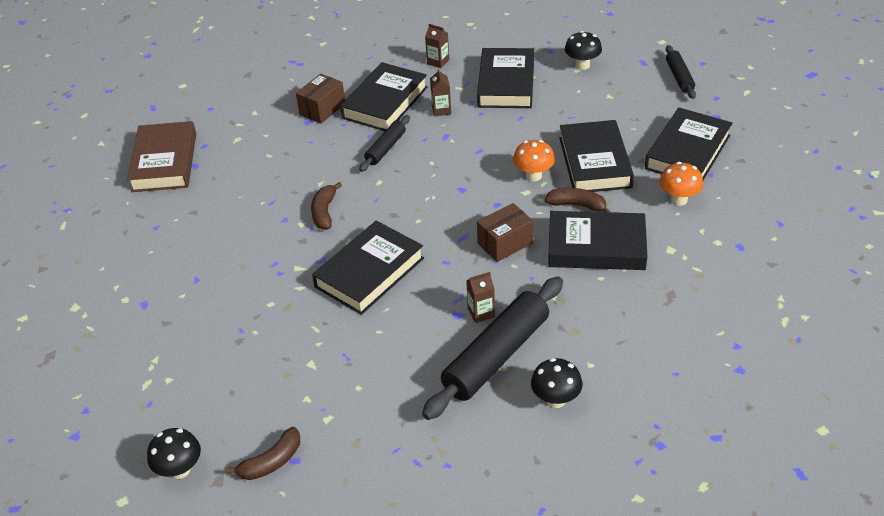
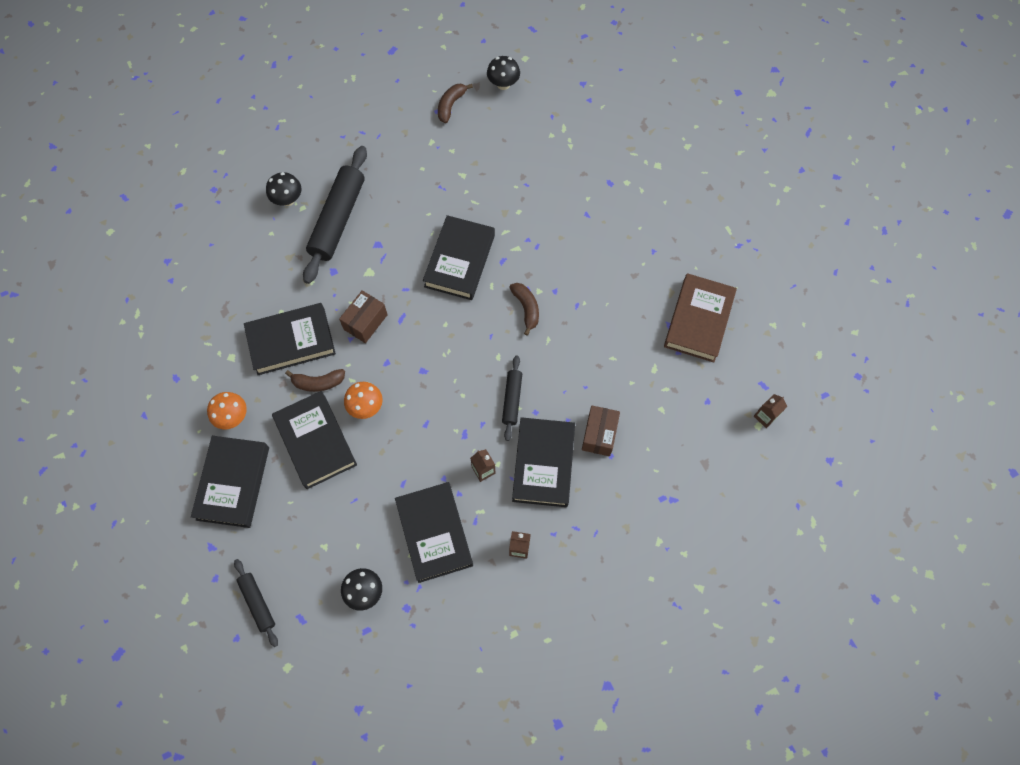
camera: 155 degrees right, 25 degrees up
brown book [127,121,196,192] -> brown book turned 45 degrees clockwise [664,273,737,362]
brown carton [466,272,495,323] -> brown carton moved to [754,394,787,428]

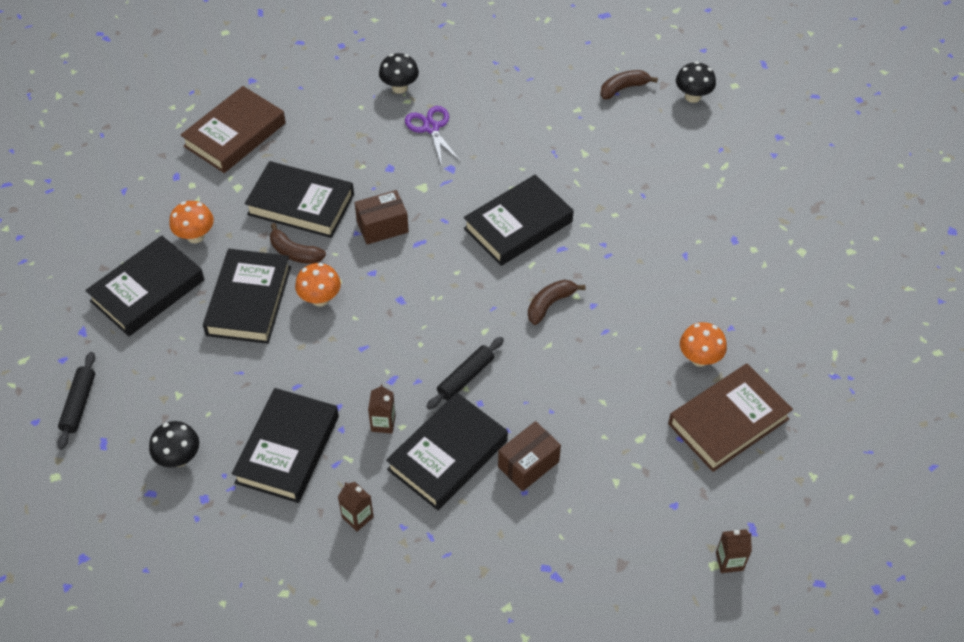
camera: 35 degrees right, 15 degrees down
black rolling pin [303,146,367,284] -> purple scissors [405,106,461,167]
brown banana [509,283,539,335] -> brown banana turned 150 degrees counterclockwise [528,280,586,325]
none -> brown book [181,86,286,173]
none -> orange mushroom [680,322,727,367]

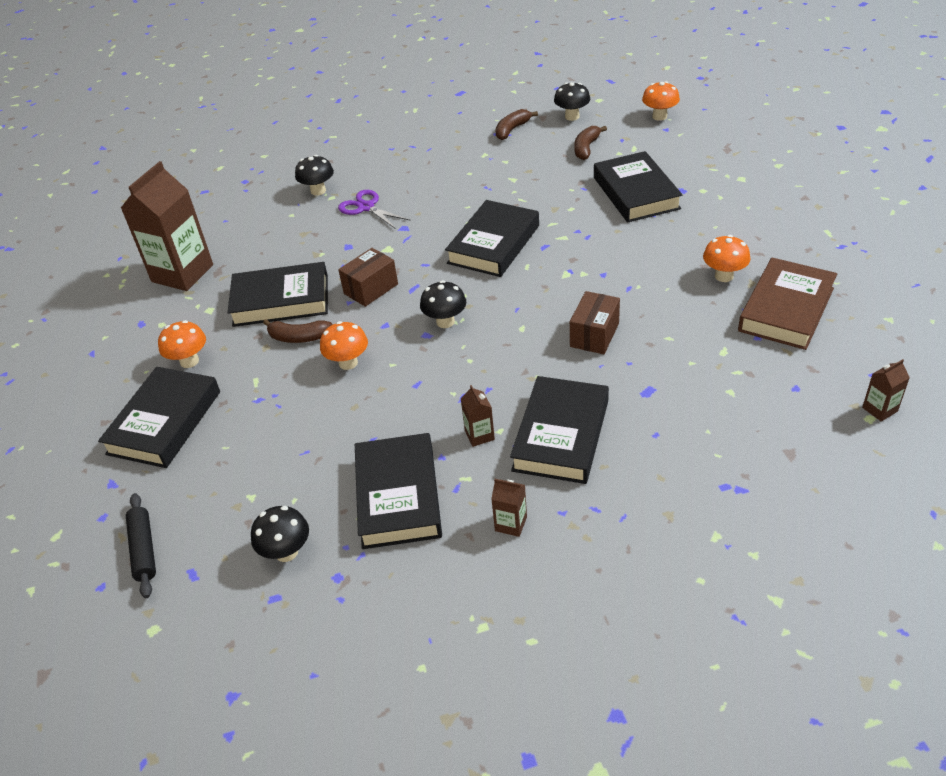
camera: 20 degrees left, 10 degrees down
brown book [181,86,286,173] -> brown carton [121,161,213,291]
black book [203,249,291,344] -> black book moved to [594,151,682,222]
black rolling pin [426,337,504,410] -> none
brown box [498,421,561,491] -> brown box moved to [570,291,620,354]
brown banana [528,280,586,325] -> brown banana moved to [574,126,607,160]
none -> black mushroom [420,280,466,328]
none -> orange mushroom [642,81,680,121]

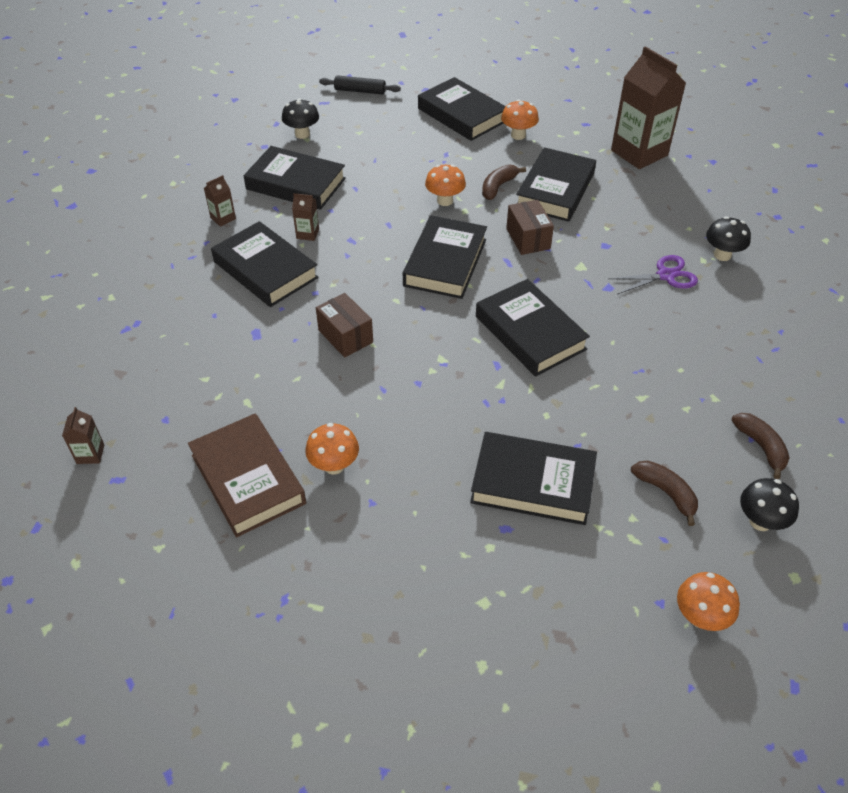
camera: 115 degrees right, 5 degrees up
black mushroom [420,280,466,328] -> black book [403,215,487,299]

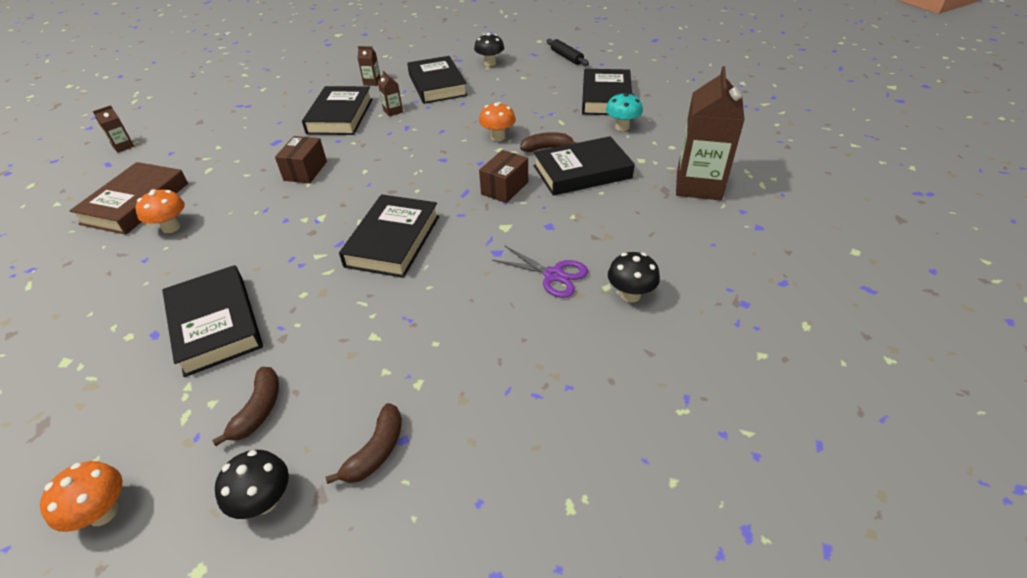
camera: 50 degrees right, 5 degrees down
black book [403,215,487,299] -> none
orange mushroom [501,100,539,140] -> turquoise mushroom [606,93,643,131]

